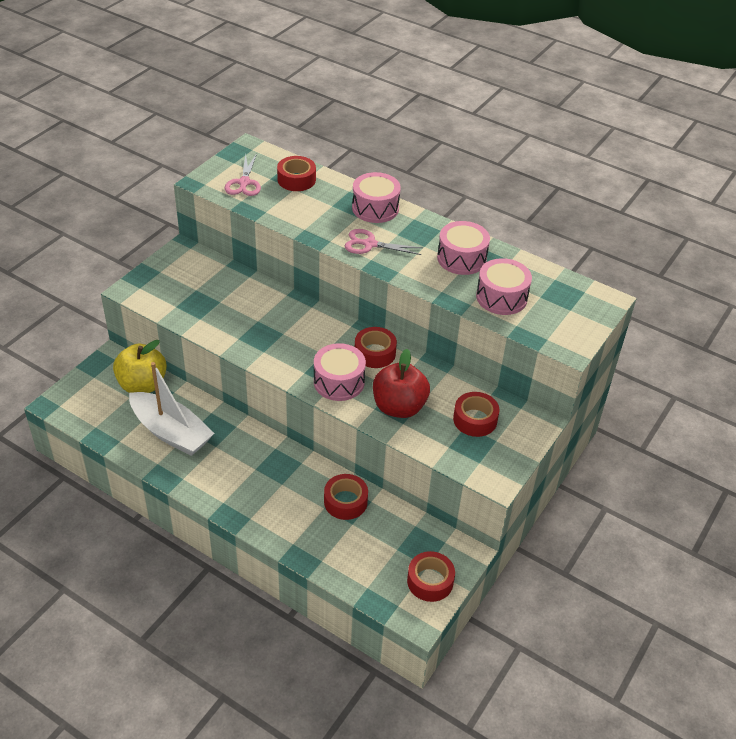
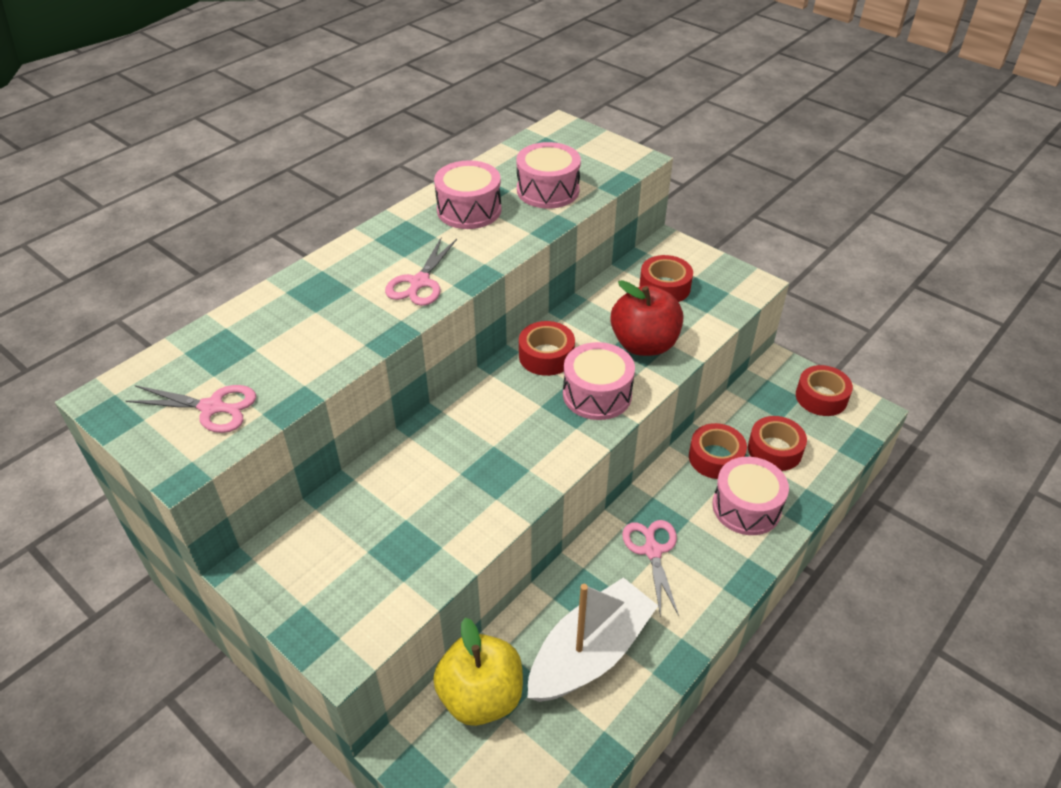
camera: 80 degrees left, 0 degrees up
red tape [277,156,316,191] -> red tape moved to [748,416,807,471]
pink drum [352,172,401,223] -> pink drum moved to [712,457,789,535]
none -> pink scissors [622,520,679,617]

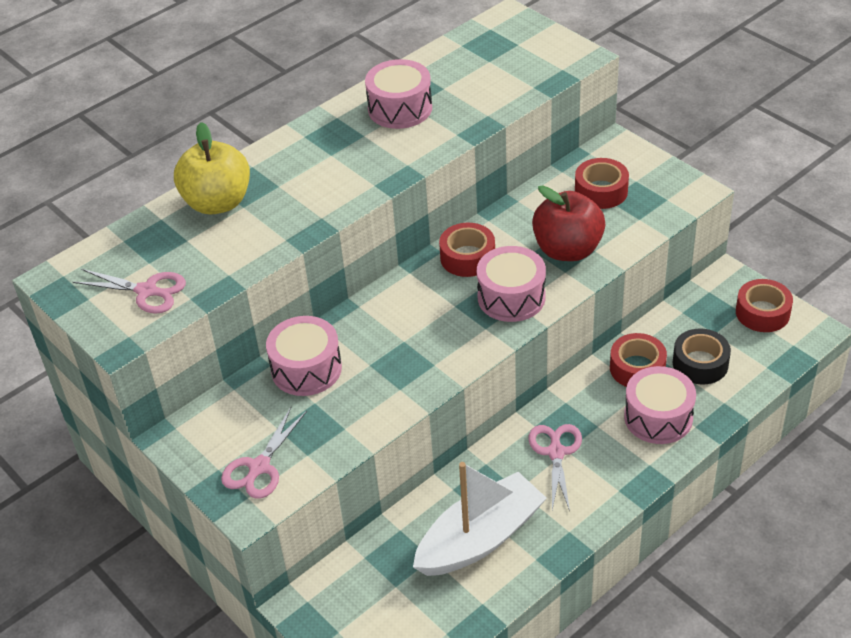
camera: 10 degrees right, 0 degrees up
pink scissors [385,236,457,306] -> pink scissors moved to [221,407,307,499]
yellow apple [433,618,523,726] -> yellow apple moved to [174,122,250,214]
pink drum [516,142,581,208] -> pink drum moved to [266,316,342,396]
red tape [748,416,807,471] -> black tape [673,328,731,385]

